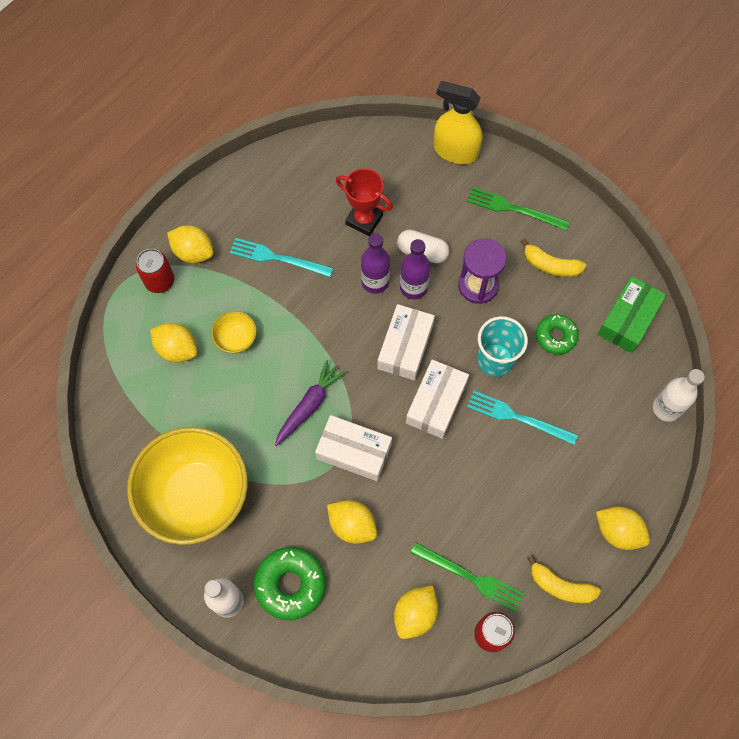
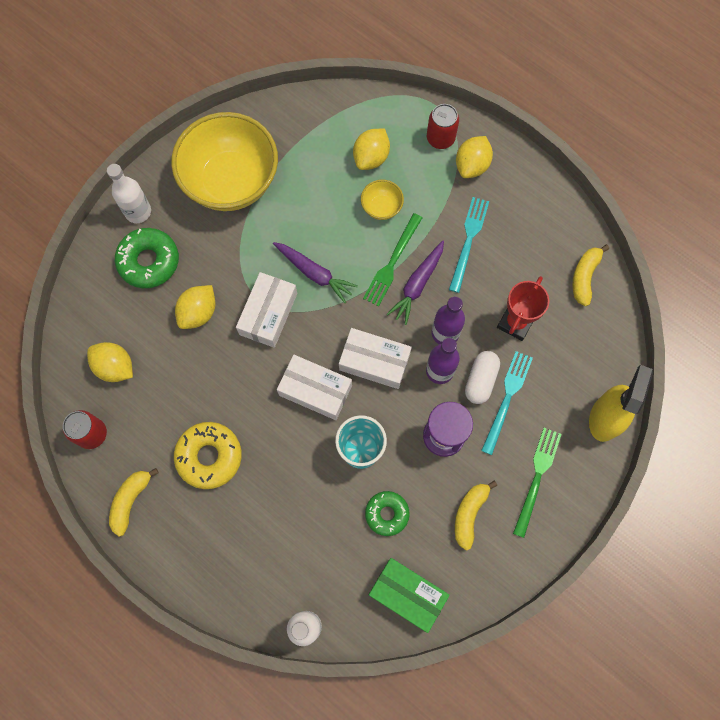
camera: 90 degrees right, 5 degrees up
green fork [411,542,524,612] -> green fork moved to [363,213,422,307]
turquoise fork [467,391,578,445] -> turquoise fork moved to [481,351,533,455]
yellow lemon [596,506,650,550] -> none
none -> yellow donut [174,422,242,489]
none -> purple carrot [387,241,444,325]
none -> yellow banana [572,245,609,306]

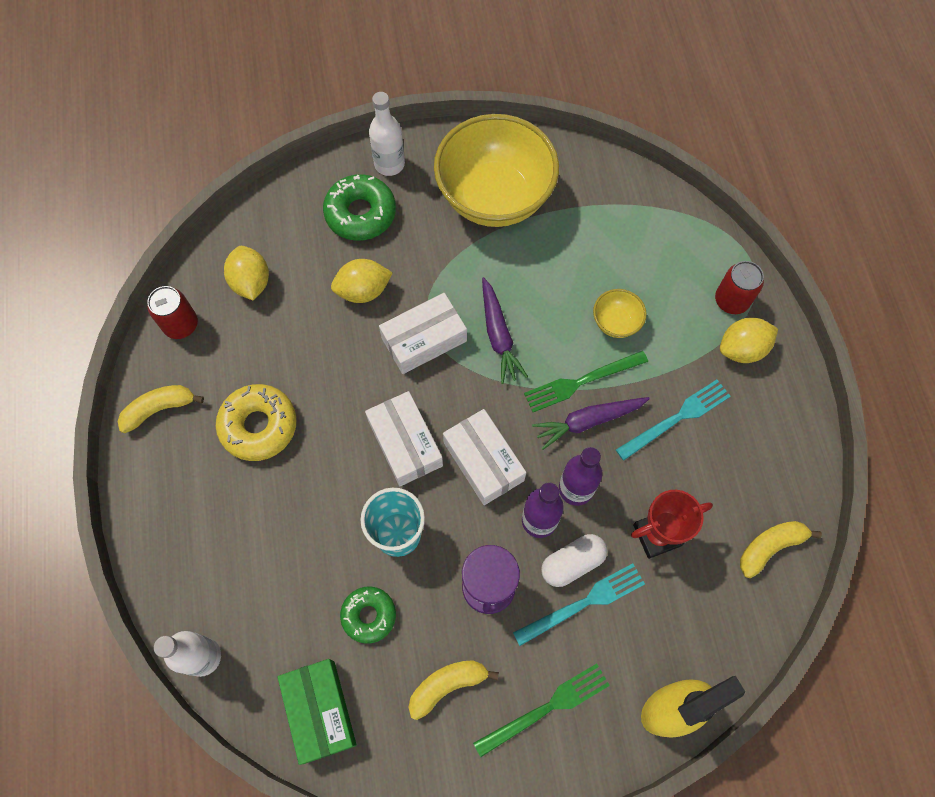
camera: 40 degrees right, 5 degrees down
yellow lemon [353,129,390,170] -> none

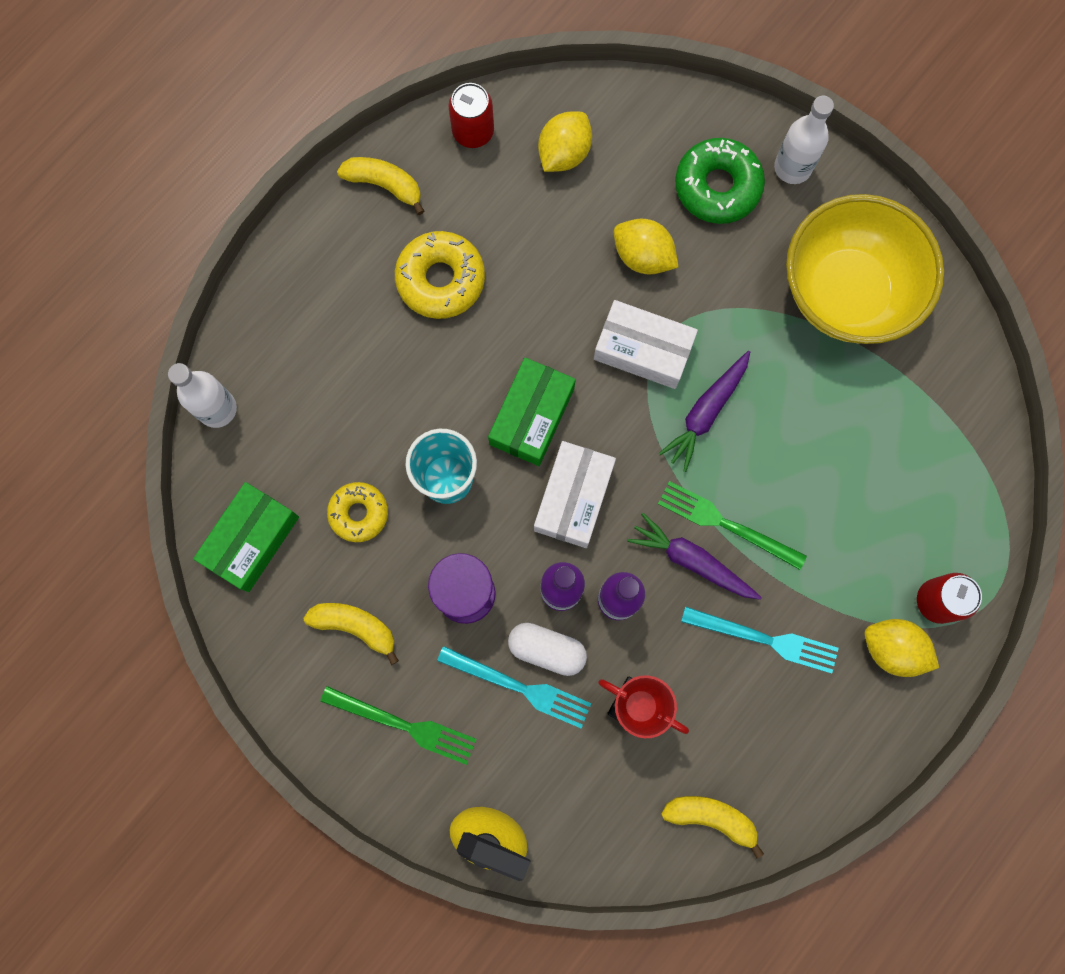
camera: 50 degrees right, 10 degrees up
green donut [340,586,396,644] -> yellow donut [327,482,388,542]
white box [365,391,443,486] -> green box [488,357,576,466]
yellow bowl [593,289,647,338] -> none

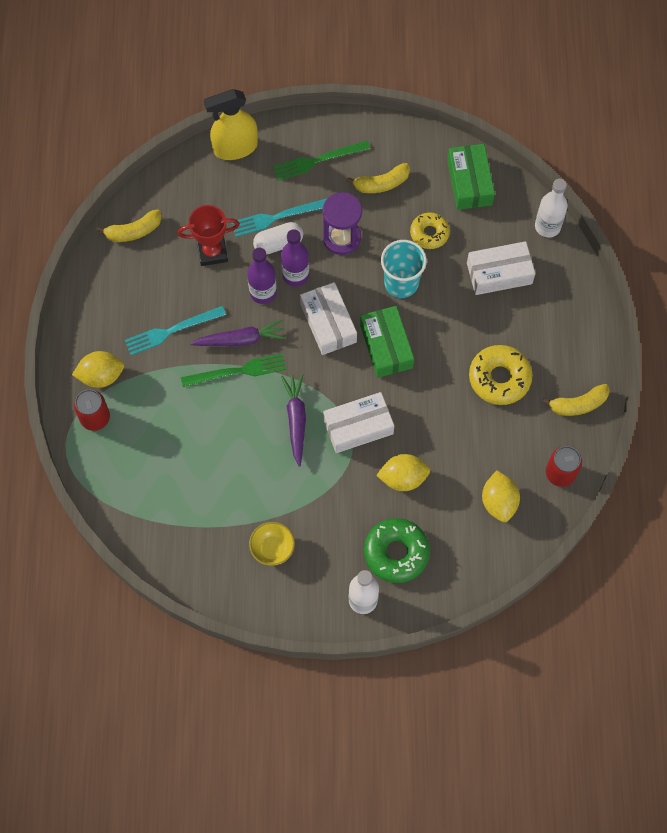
camera: 140 degrees right, 10 degrees down
yellow bowl [786,194,944,344] -> yellow bowl [249,522,295,566], size x0.41
none -> white box [467,241,535,295]

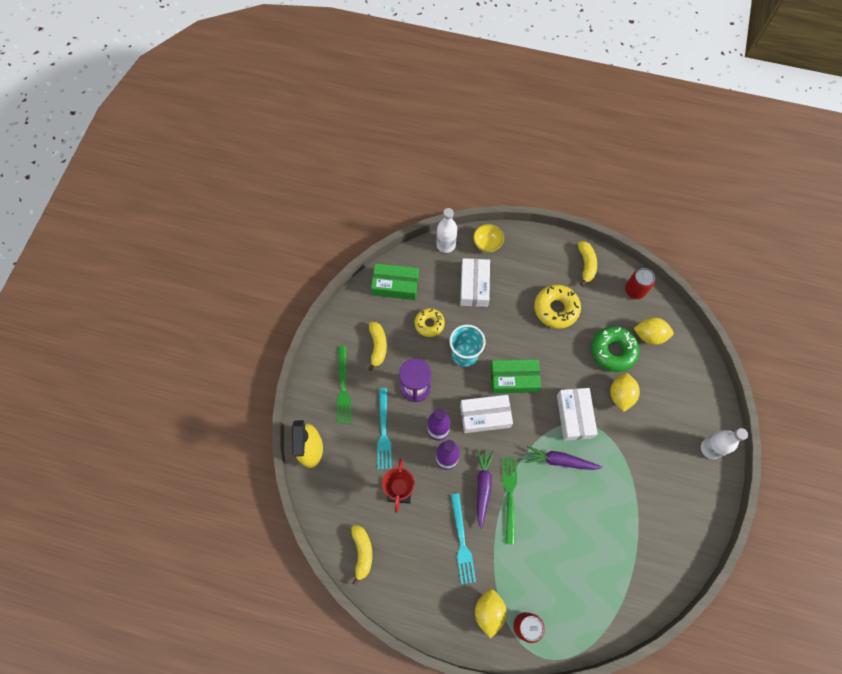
camera: 75 degrees left, 0 degrees up
yellow bowl [249,522,295,566] -> yellow bowl moved to [473,224,504,253]
white capsule [253,222,303,255] -> none
green donut [364,518,430,583] -> green donut moved to [591,326,640,372]

